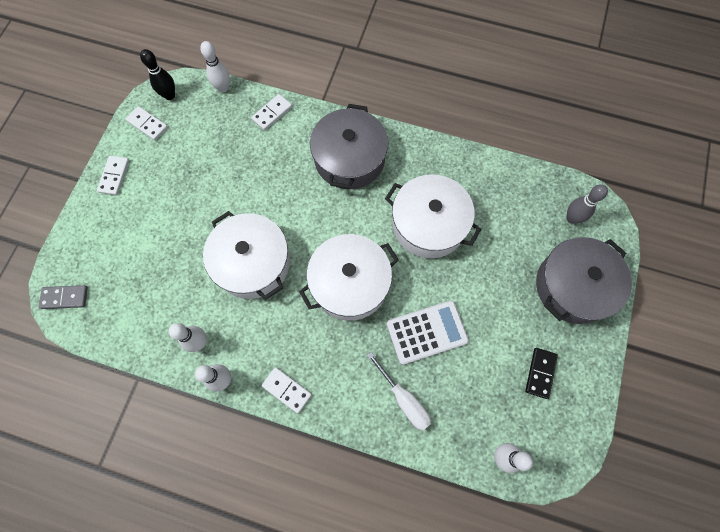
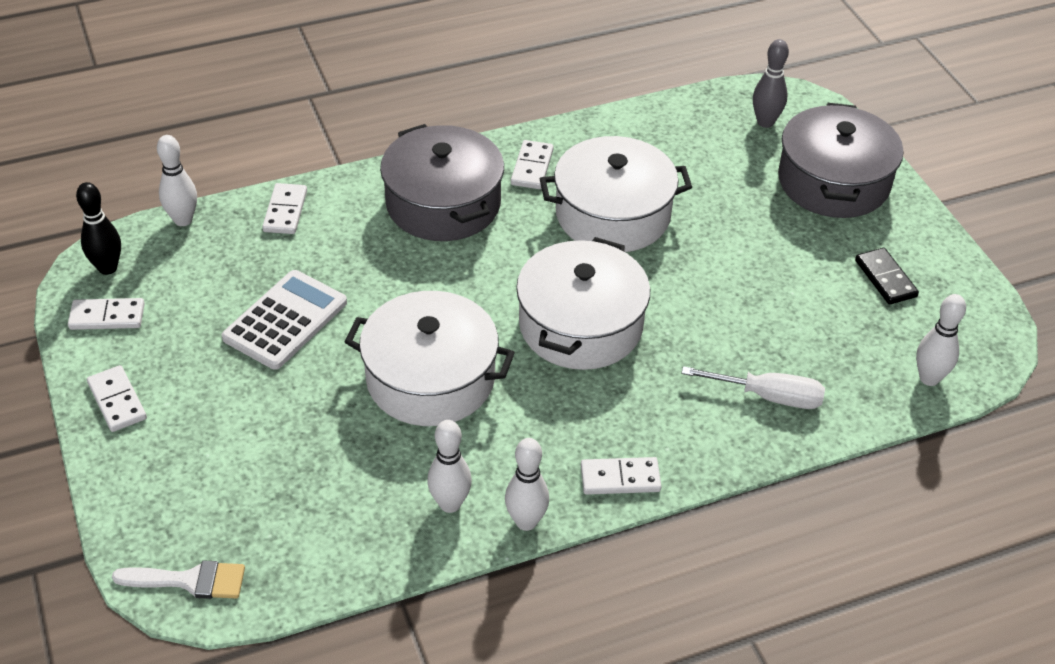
camera: 40 degrees left, 25 degrees down
grey domino [39,285,88,309] -> white brush [112,560,245,599]
white calculator [387,301,469,365] -> white calculator moved to [222,270,347,370]
none -> white domino [511,140,554,189]

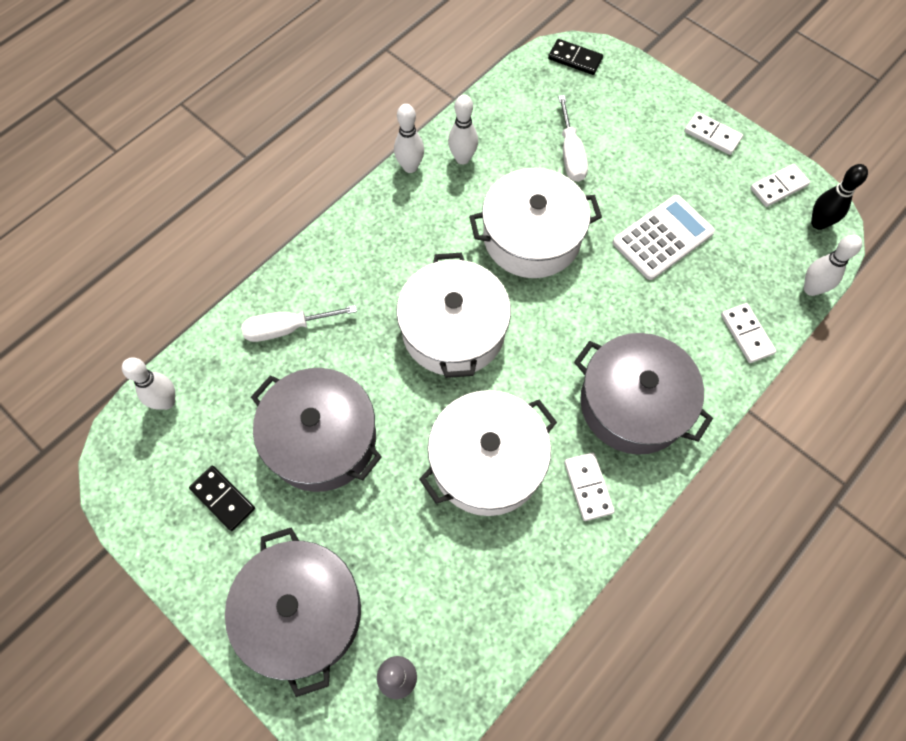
camera: 155 degrees right, 20 degrees up
white brush [112,560,245,599] -> black domino [548,39,603,75]
white calculator [222,270,347,370] -> white calculator turned 135 degrees counterclockwise [613,195,715,280]
white domino [581,457,661,495] -> none
none -> grey pot [251,368,382,492]
none -> white screwdriver [558,95,588,182]

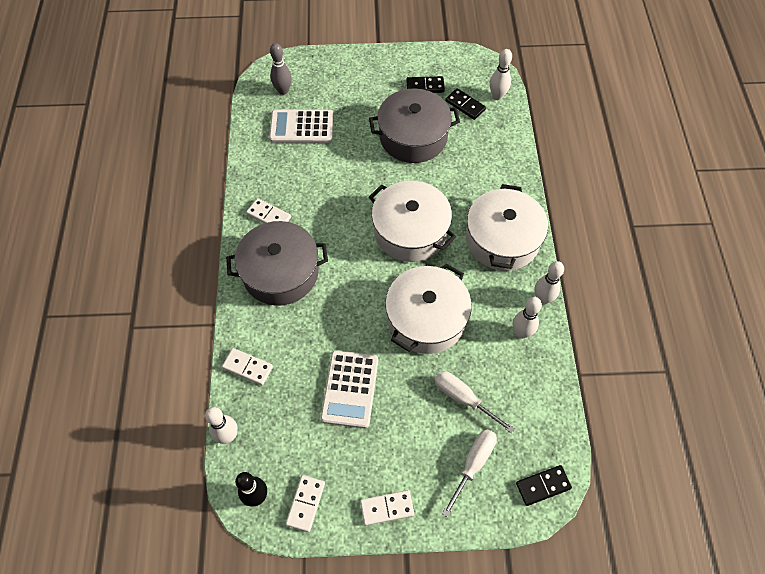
camera: 135 degrees right, 5 degrees down
grey pot [225,527,361,697] -> none
white screwdriver [241,305,357,342] -> white screwdriver moved to [442,429,497,517]
white pot [419,390,557,516] -> white pot moved to [466,184,548,271]
none -> white calculator [269,109,334,143]
none -> black domino [445,88,486,120]

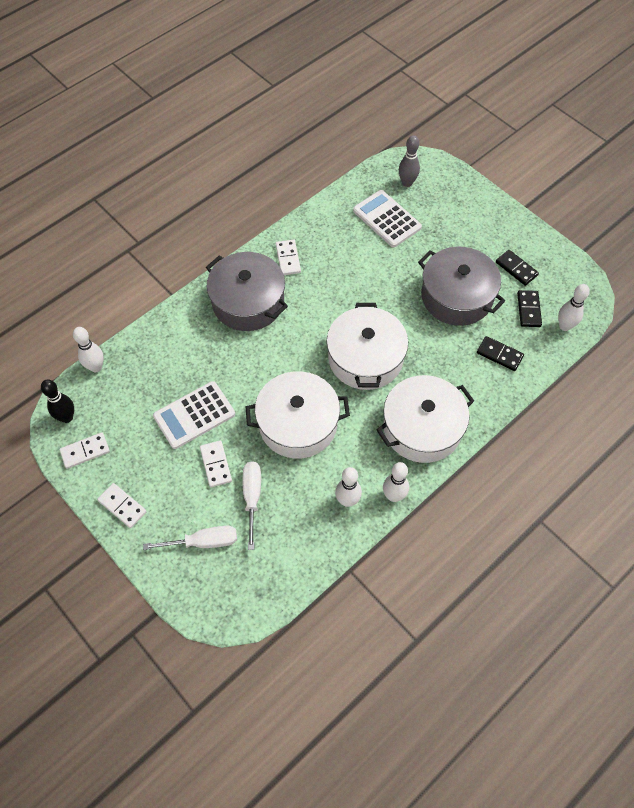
camera: 50 degrees right, 0 degrees up
white domino [222,348,273,385] -> white domino moved to [200,440,232,487]
black domino [516,465,572,506] -> black domino moved to [477,336,524,371]

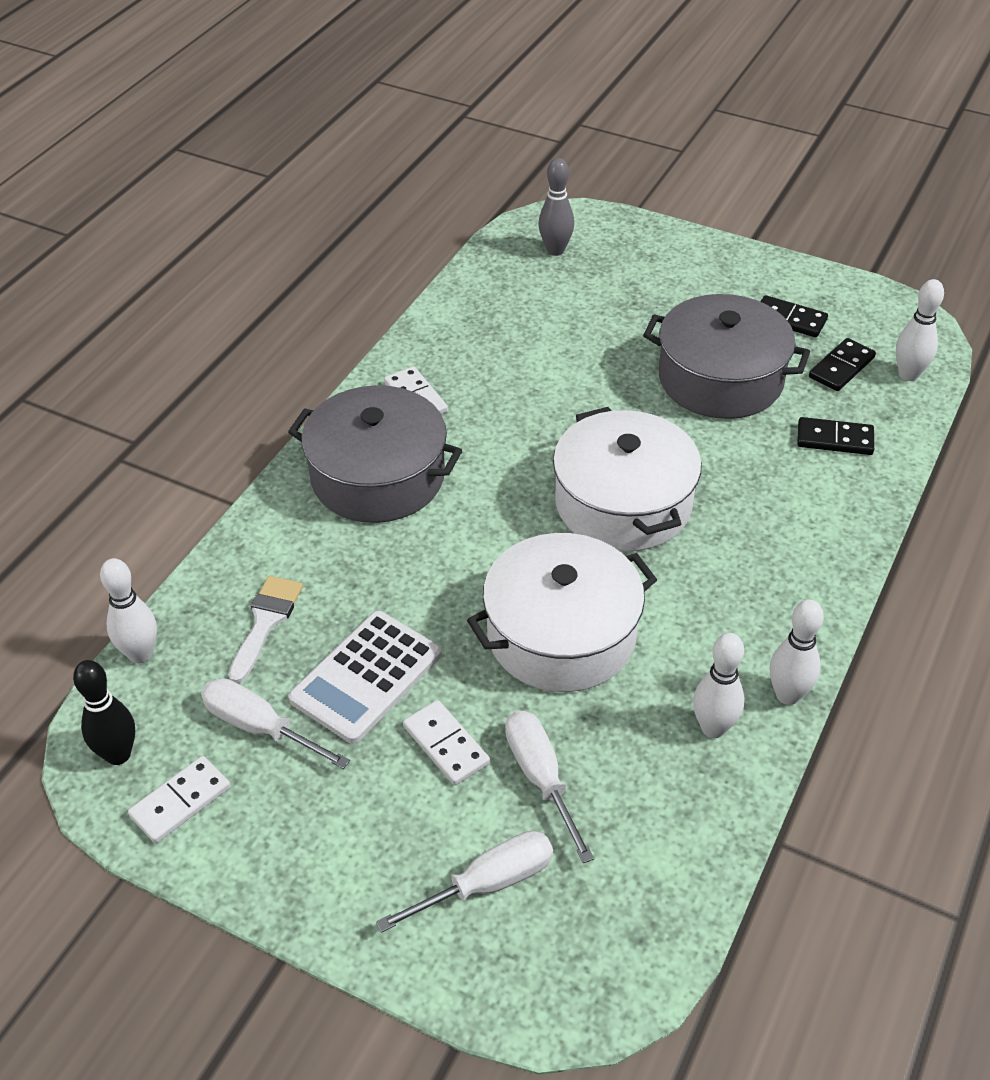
camera: 20 degrees left, 15 degrees down
white domino [97,483,147,528] -> none
white calculator [353,190,422,247] -> none
white pot [377,375,474,463] -> none
black domino [517,290,542,327] -> black domino turned 60 degrees clockwise [809,338,876,391]
none -> white screwdriver [201,678,350,769]
none -> white brush [229,576,303,683]

